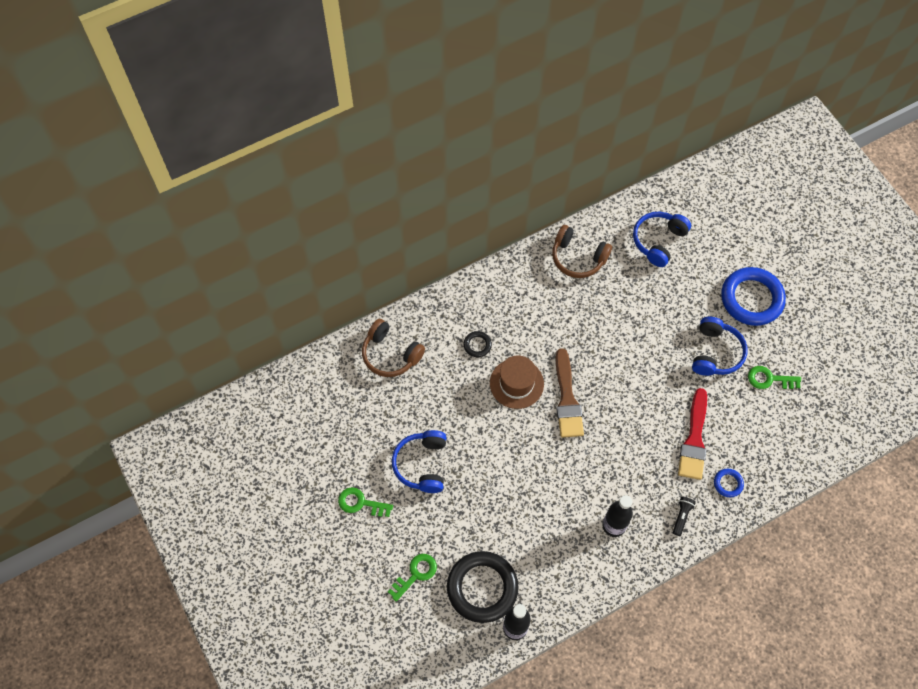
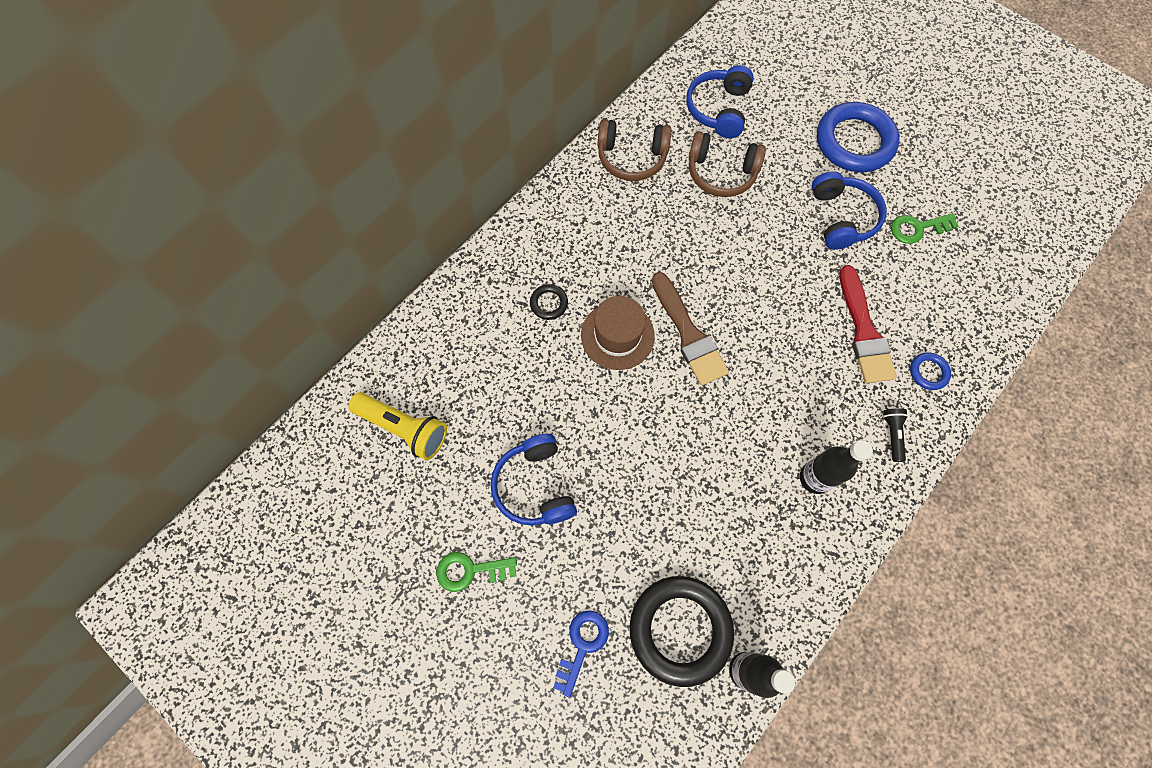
camera: 20 degrees left, 5 degrees up
brown headphones [362,319,425,377] -> brown headphones moved to [689,131,766,197]
green key [388,554,437,601] -> blue key [553,610,609,697]
none -> yellow flashlight [348,392,447,460]

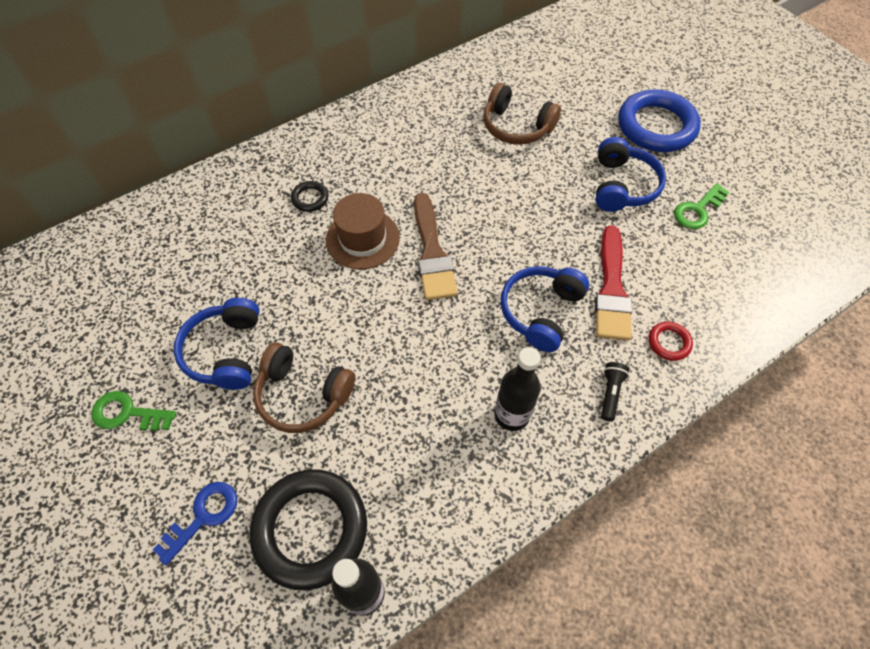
camera: 15 degrees right, 10 degrees down
yellow flashlight [348,392,447,460] -> none
brown headphones [598,119,672,181] -> brown headphones moved to [253,342,355,433]
blue headphones [686,65,754,138] -> blue headphones moved to [501,266,589,352]
green key [891,213,959,244] -> green key turned 45 degrees counterclockwise [674,183,729,229]
blue ring [910,352,951,390] -> red ring [649,322,693,361]

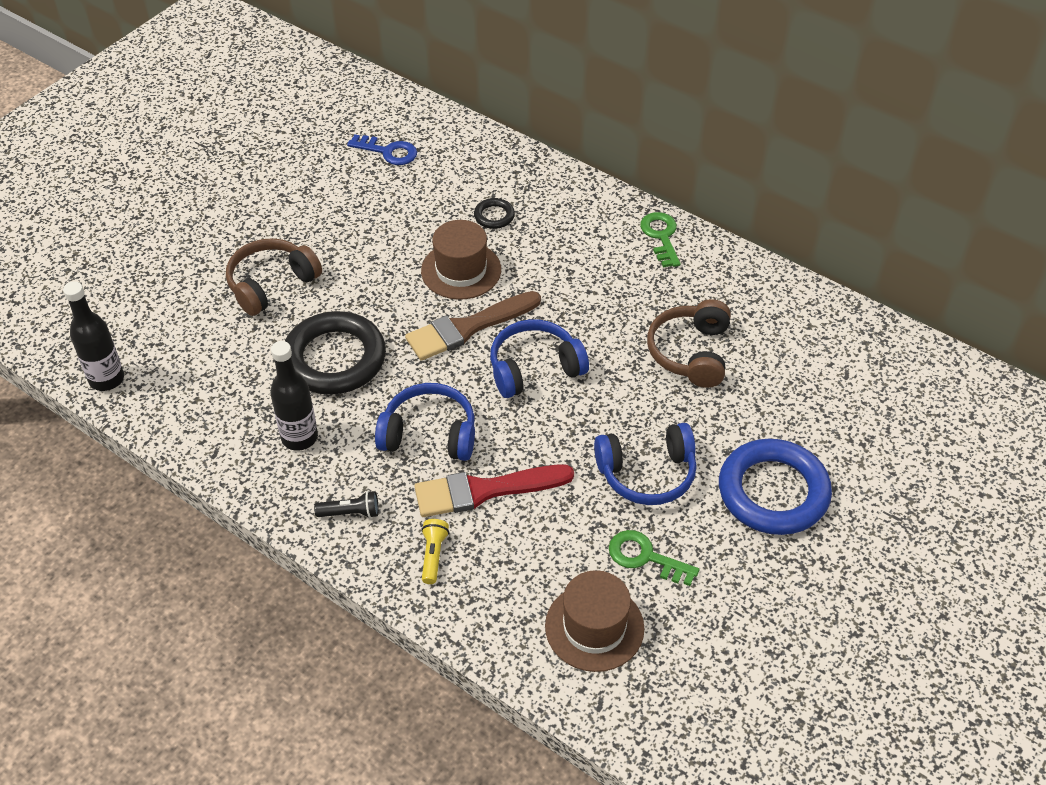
camera: 70 degrees right, 10 degrees down
green key [91,391,176,431] -> green key moved to [640,212,681,267]
blue key [153,482,237,565] -> blue key moved to [347,134,417,165]
blue headphones [174,298,259,390] -> blue headphones moved to [490,319,589,398]
black ring [250,469,367,590] -> black ring moved to [285,311,386,395]
brown headphones [253,342,355,433] -> brown headphones turned 45 degrees clockwise [226,238,322,316]
red ring [649,322,693,361] -> yellow flashlight [421,519,449,584]
none -> brown hat [545,570,644,672]

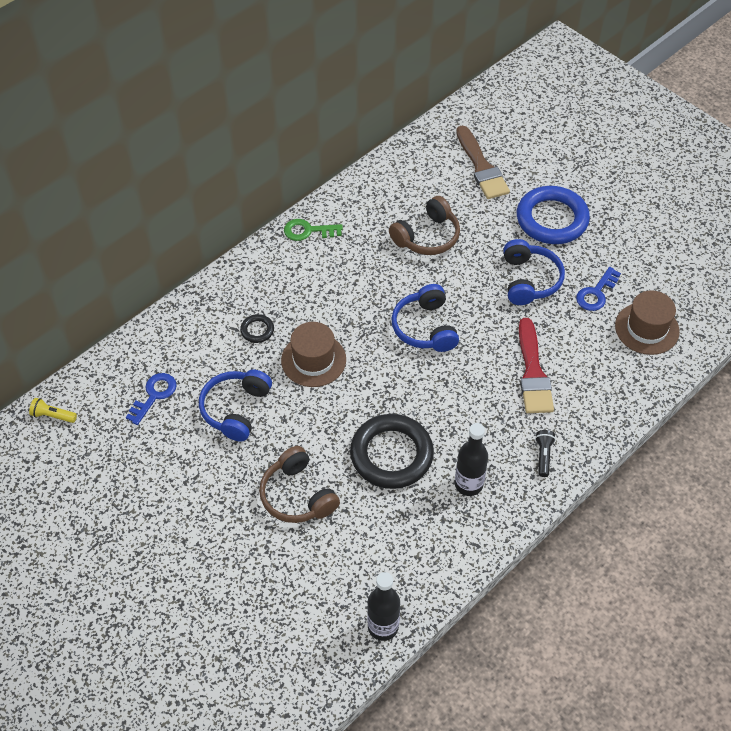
camera: 80 degrees left, 5 degrees up
blue headphones [375,383,475,461] -> blue headphones moved to [199,370,272,442]
brown brush [405,291,541,361] -> brown brush moved to [456,125,510,199]
yellow flashlight [421,519,449,584] -> yellow flashlight moved to [29,398,77,423]
green key [609,530,699,586] -> blue key [576,267,621,311]
brown headphones [647,299,731,388] -> brown headphones turned 60 degrees counterclockwise [389,196,460,255]

